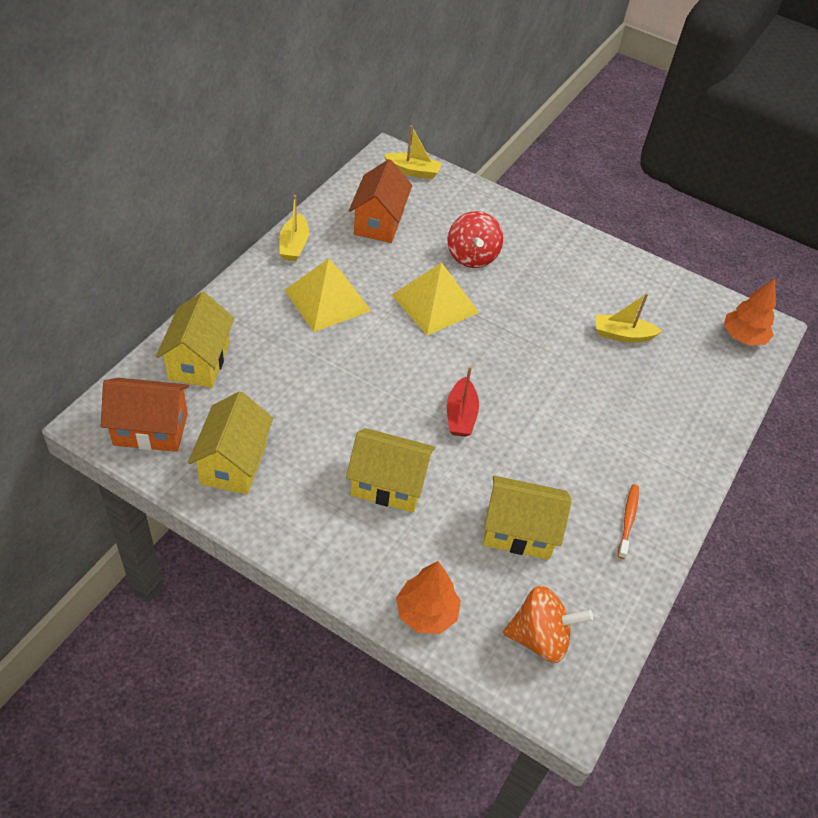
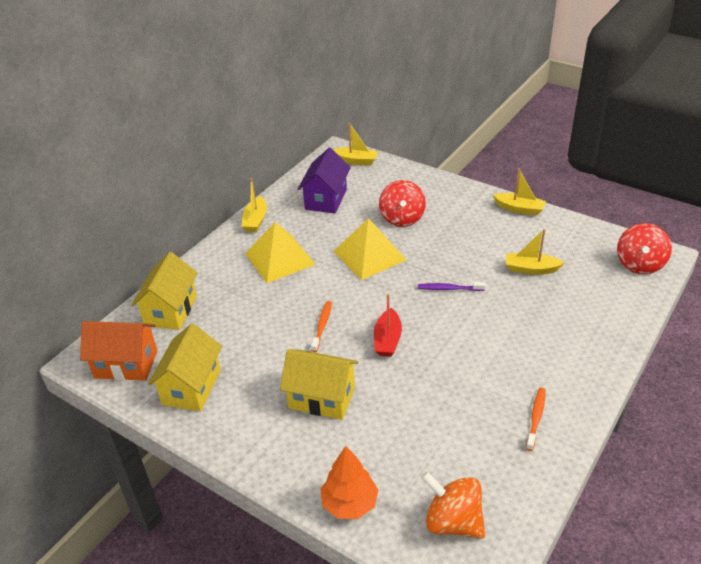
camera: 10 degrees right, 10 degrees down
orange house [349,159,412,243] -> purple house [298,148,351,213]
yellow house [483,476,572,560] -> none
orange spinning top [503,585,593,663] -> orange spinning top turned 150 degrees counterclockwise [421,471,485,539]
orange tree [724,278,776,346] -> red spinning top [617,223,672,274]
none -> orange toothbrush [311,301,332,352]
none -> purple toothbrush [418,282,486,291]
none -> yellow boat [493,168,546,216]

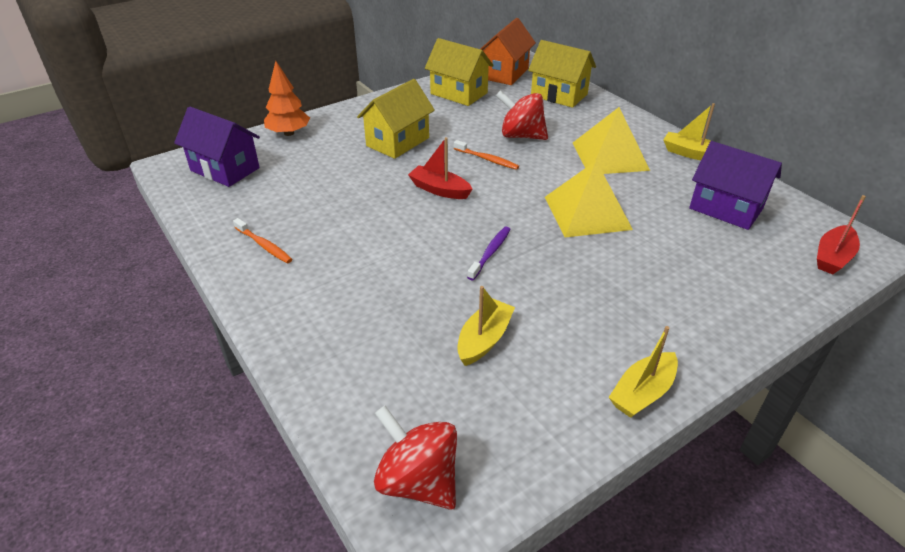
camera: 110 degrees right, 0 degrees up
yellow boat [333,123,378,165] -> red boat [817,195,866,274]
red spinning top [379,180,426,227] -> red spinning top moved to [496,90,548,140]
orange spinning top [421,471,485,539] -> purple house [174,106,260,187]

